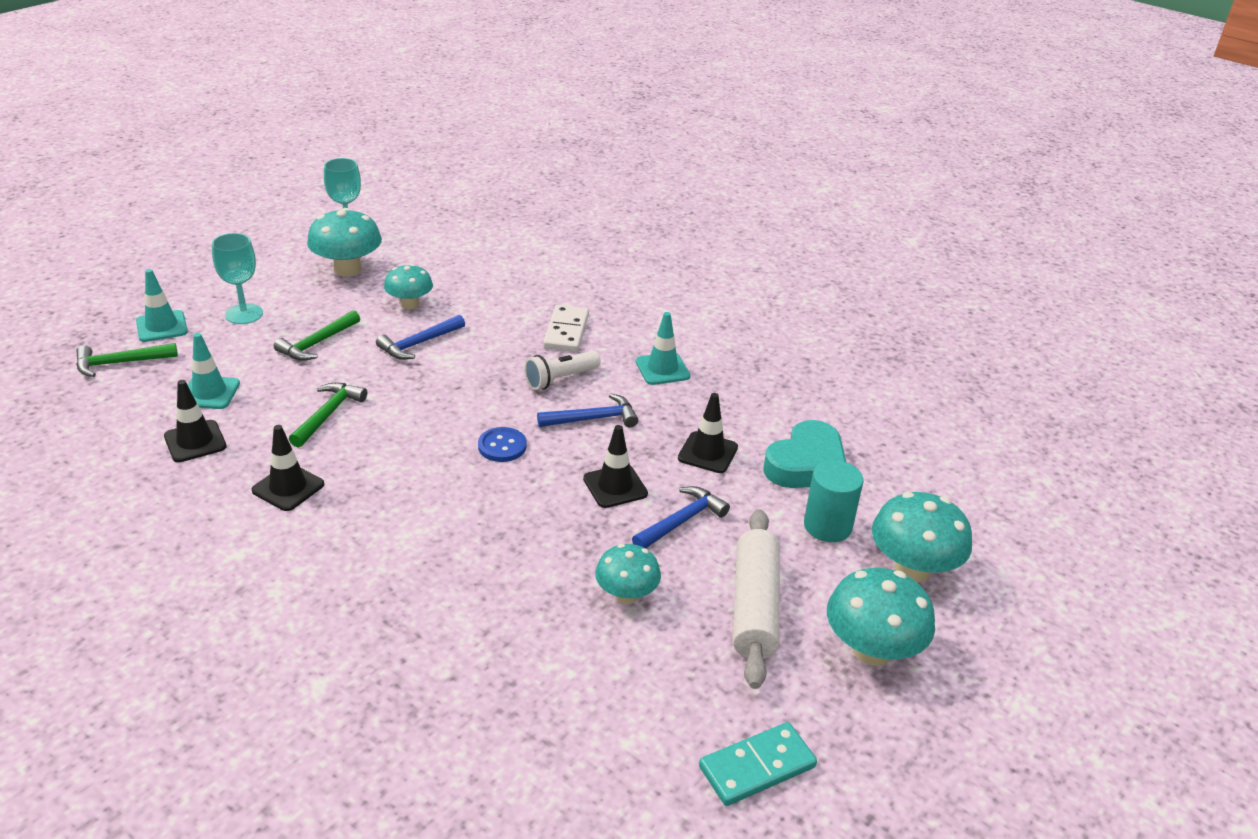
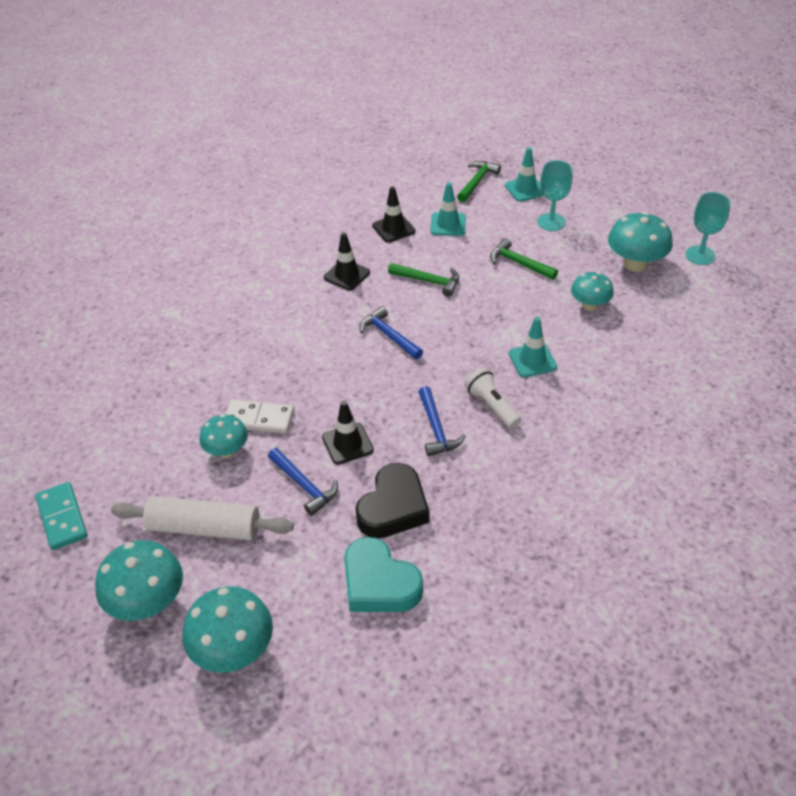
camera: 95 degrees right, 10 degrees up
green hammer [76,343,178,377] -> green hammer turned 45 degrees clockwise [457,161,501,202]
blue hammer [376,315,465,360] -> blue hammer moved to [359,306,423,360]
blue button [478,427,527,462] -> none
white domino [543,305,589,352] -> white domino moved to [225,399,294,434]
turquoise traffic cone [636,312,690,385] -> turquoise traffic cone moved to [509,317,557,378]
black traffic cone [678,393,738,473] -> black heart [356,463,429,538]
turquoise cylinder [804,460,863,542] -> none

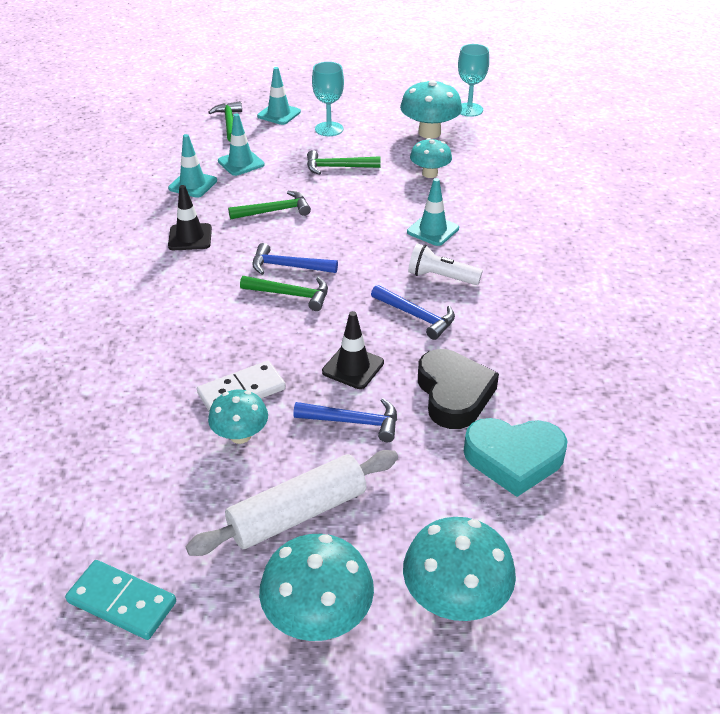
camera: 40 degrees left, 5 degrees down
black traffic cone [372,186,415,243] -> turquoise traffic cone [168,134,217,198]
none -> green hammer [240,276,328,311]

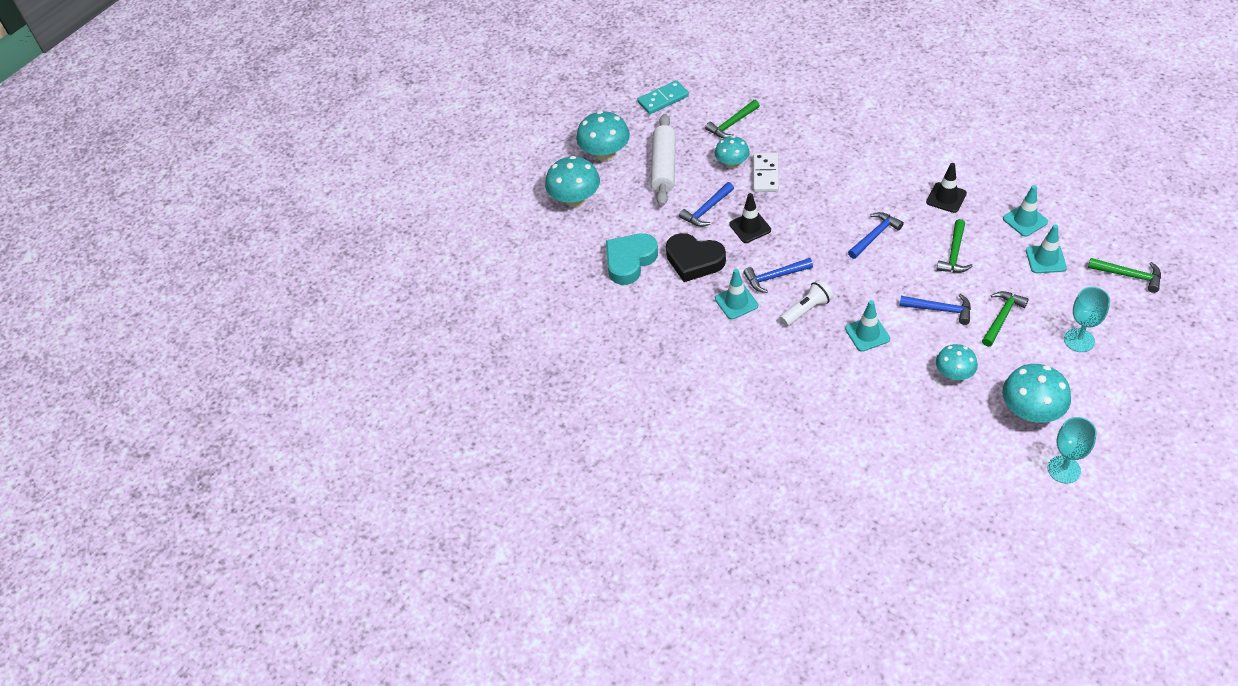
camera: 130 degrees right, 10 degrees up
green hammer [240,276,328,311] -> green hammer moved to [705,100,760,138]
turquoise traffic cone [257,67,301,125] -> turquoise traffic cone moved to [715,269,758,320]
none -> blue hammer [899,294,971,325]

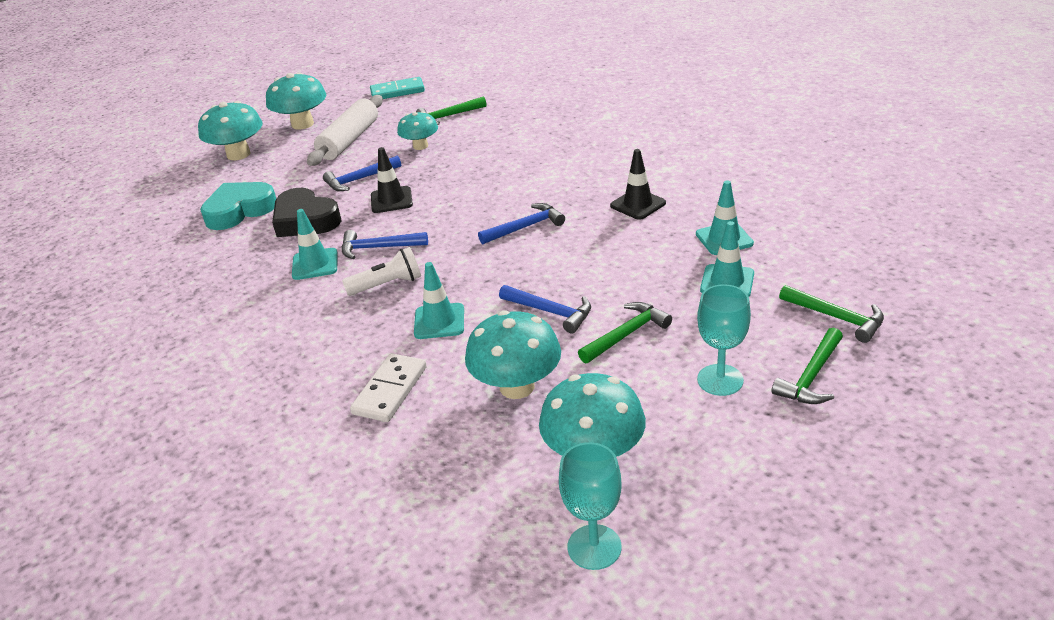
camera: 15 degrees right, 15 degrees down
white domino [753,153,779,192] -> white domino moved to [350,353,427,422]
green hammer [936,219,973,273] -> green hammer moved to [772,328,843,404]
turquoise mushroom [936,344,978,380] -> turquoise mushroom [465,310,561,399], size x1.56

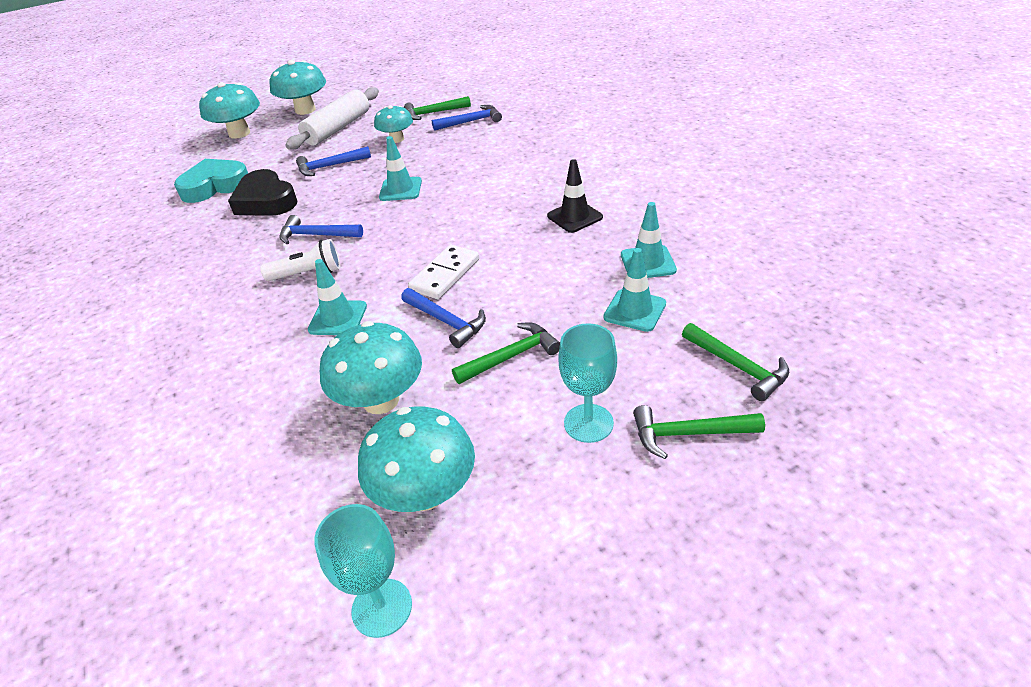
camera: 10 degrees right, 5 degrees up
turquoise traffic cone [292,209,338,280] -> turquoise traffic cone moved to [379,136,422,201]
white domino [350,353,427,422] -> white domino moved to [408,244,480,299]
turquoise domino [370,77,425,99] -> none
black traffic cone [371,147,413,213] -> none
blue hammer [478,203,565,244] -> blue hammer moved to [432,105,502,131]
green hammer [772,328,843,404] -> green hammer turned 45 degrees clockwise [633,405,765,459]

